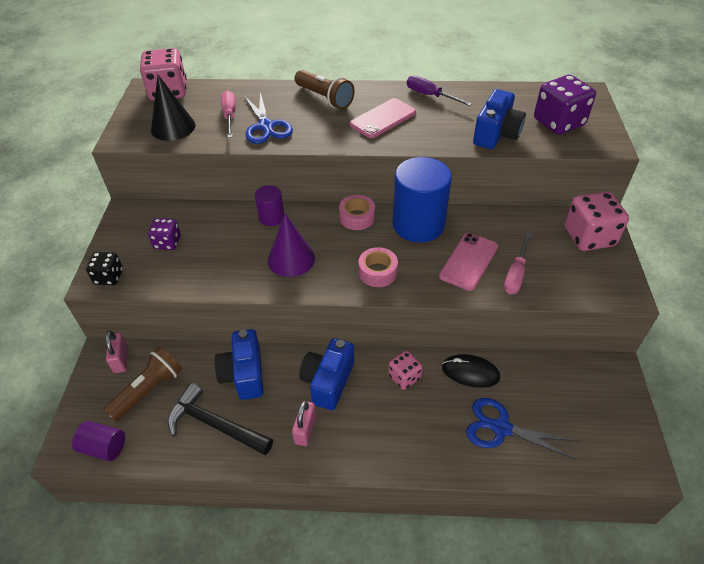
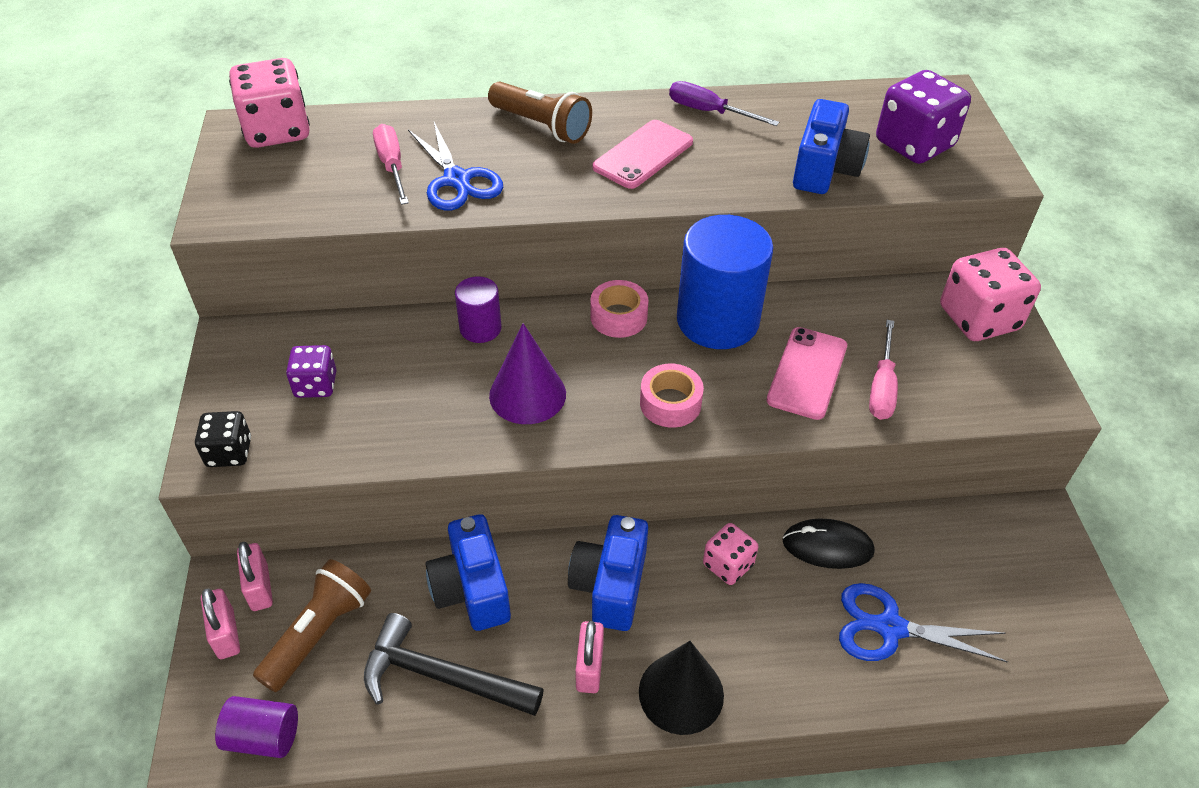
camera: 10 degrees left, 0 degrees up
black cone [151,75,195,141] -> black cone moved to [639,641,724,735]
none -> pink padlock [201,589,240,659]

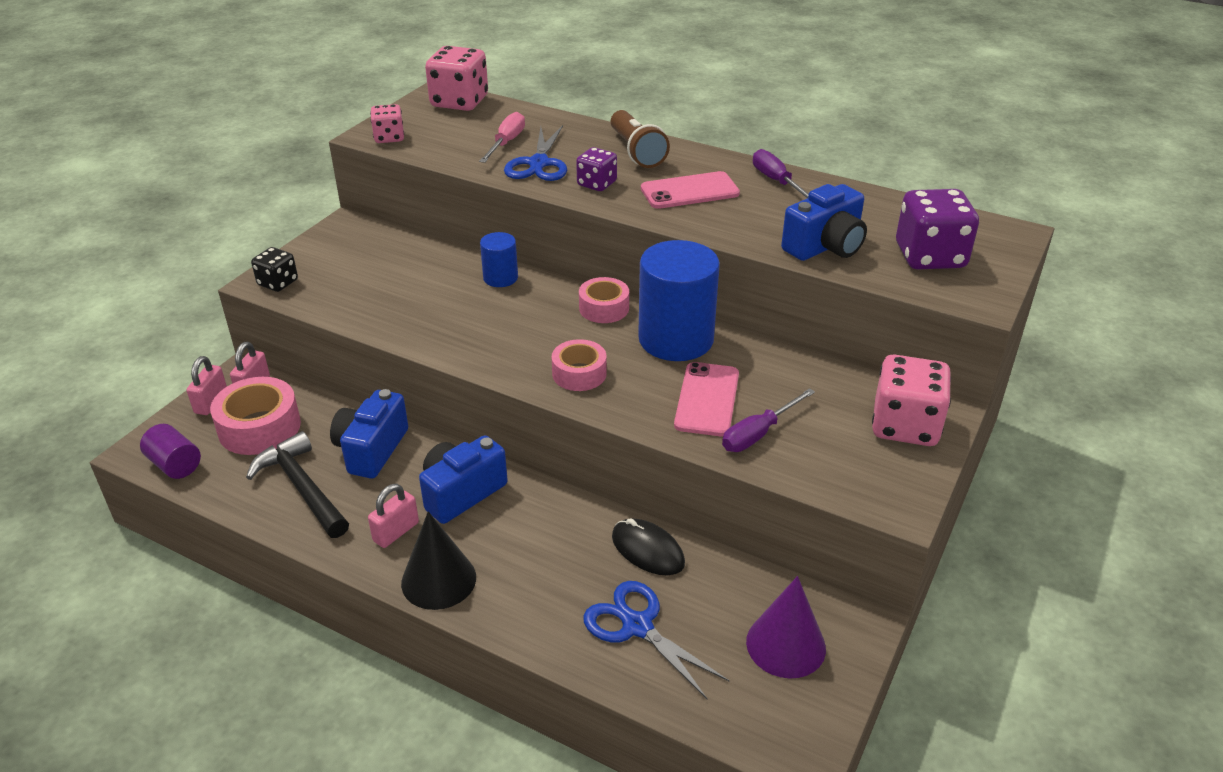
camera: 35 degrees right, 10 degrees down
brown flashlight [253,559,371,692] -> pink tape [210,377,301,455]
purple dice [286,345,336,398] -> purple dice moved to [576,147,617,191]
purple cylinder [455,276,502,343] -> blue cylinder [480,232,518,287]
purple cone [489,323,566,424] -> purple cone moved to [746,576,826,678]
pink dice [703,523,758,585] -> pink dice moved to [370,104,404,143]
pink phone [766,327,847,420] -> pink phone turned 45 degrees counterclockwise [674,362,739,436]
pink screwdriver [869,320,898,420] -> purple screwdriver [722,388,815,452]

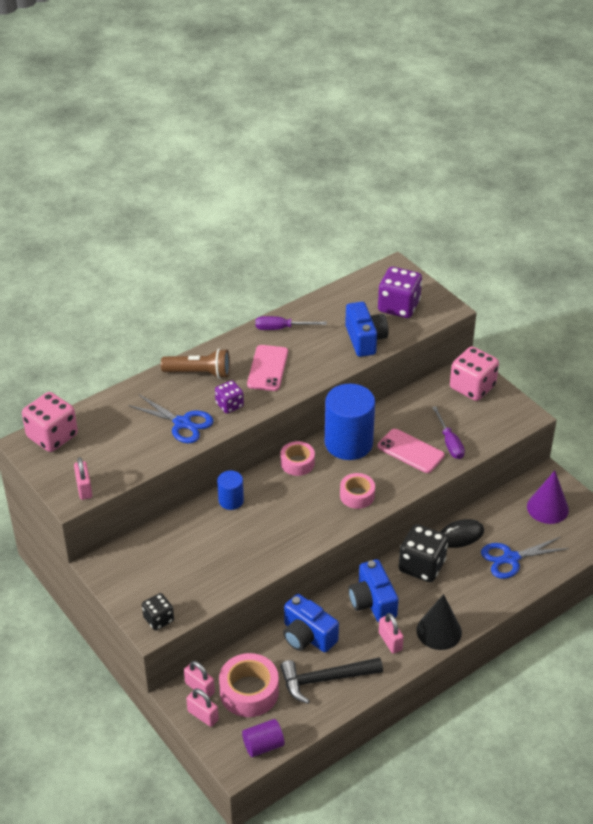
camera: 65 degrees left, 5 degrees up
pink dice [370,104,404,143] -> pink padlock [74,457,92,500]
pink screwdriver [479,112,525,163] -> none
none -> black dice [399,524,448,582]

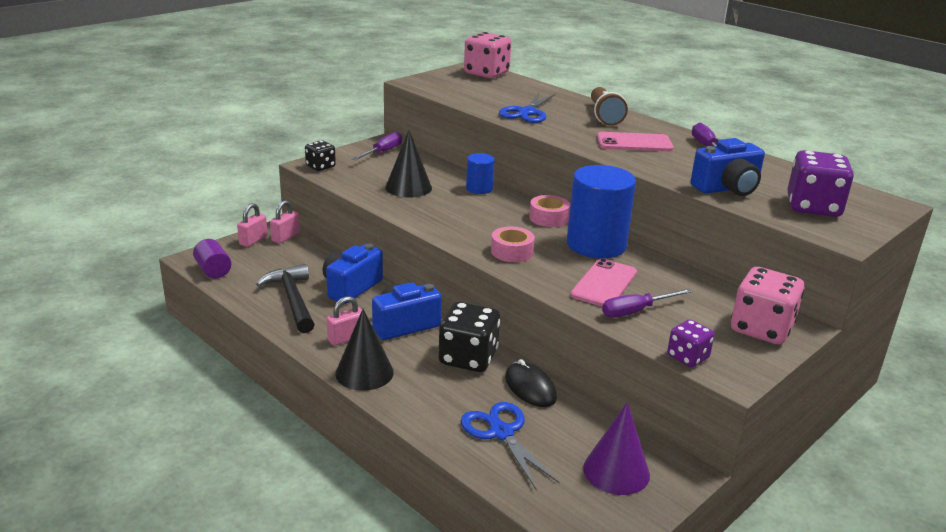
camera: 80 degrees right, 15 degrees down
pink padlock [74,457,92,500] -> none
purple dice [215,380,244,414] -> purple dice moved to [667,319,715,367]
pink tape [219,653,279,717] -> none
none -> purple screwdriver [352,132,402,160]
none -> black cone [385,130,432,198]

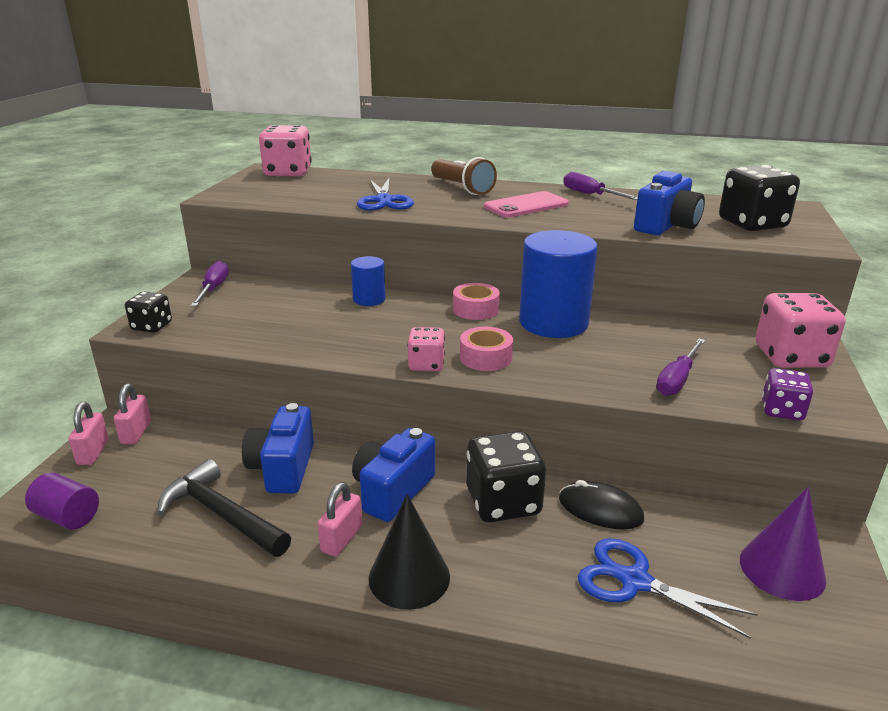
camera: 30 degrees left, 0 degrees up
black cone [385,130,432,198] -> none
pink phone [571,258,637,307] -> none
purple dice [787,150,854,217] -> black dice [719,165,800,231]
none -> pink dice [407,327,445,371]

